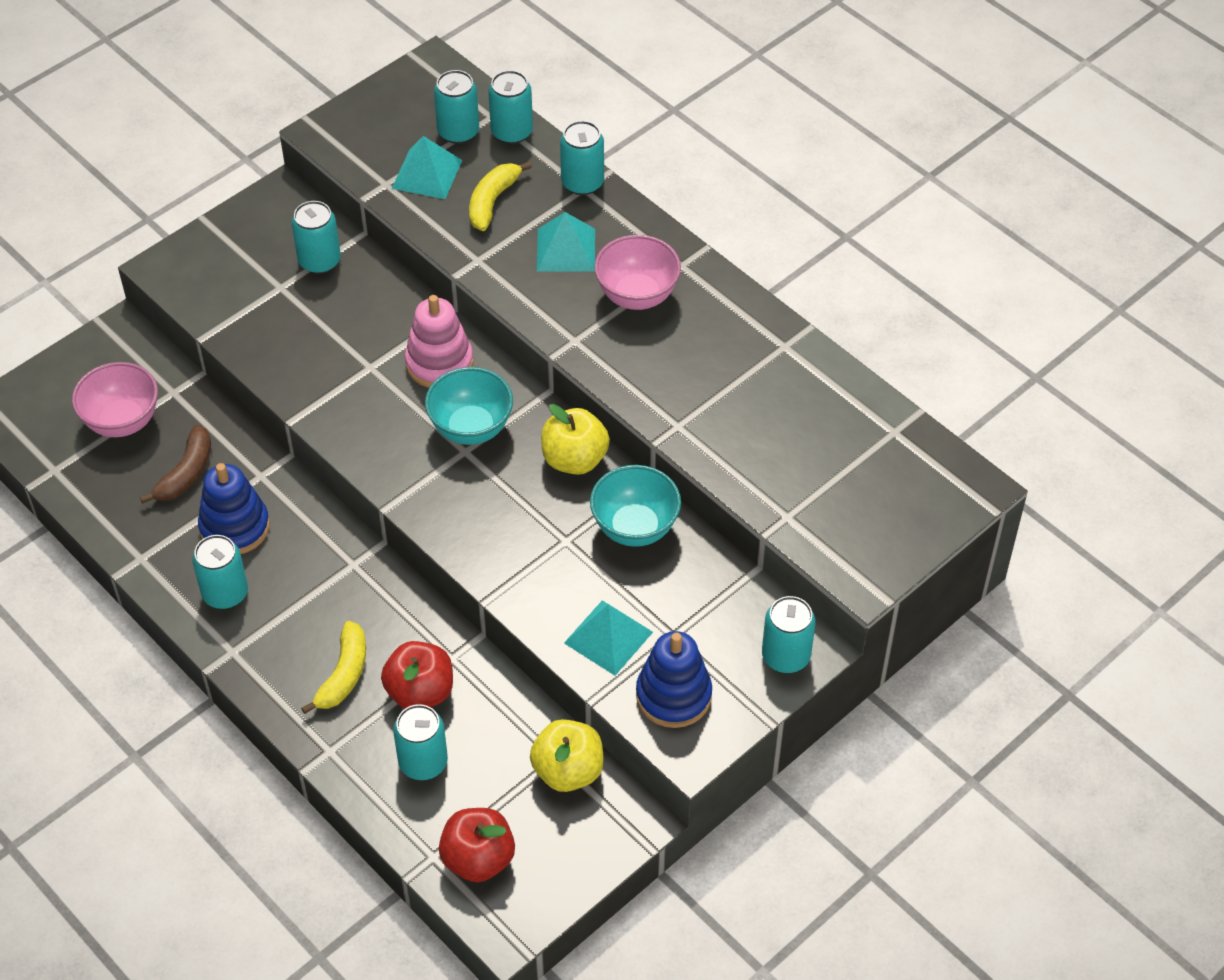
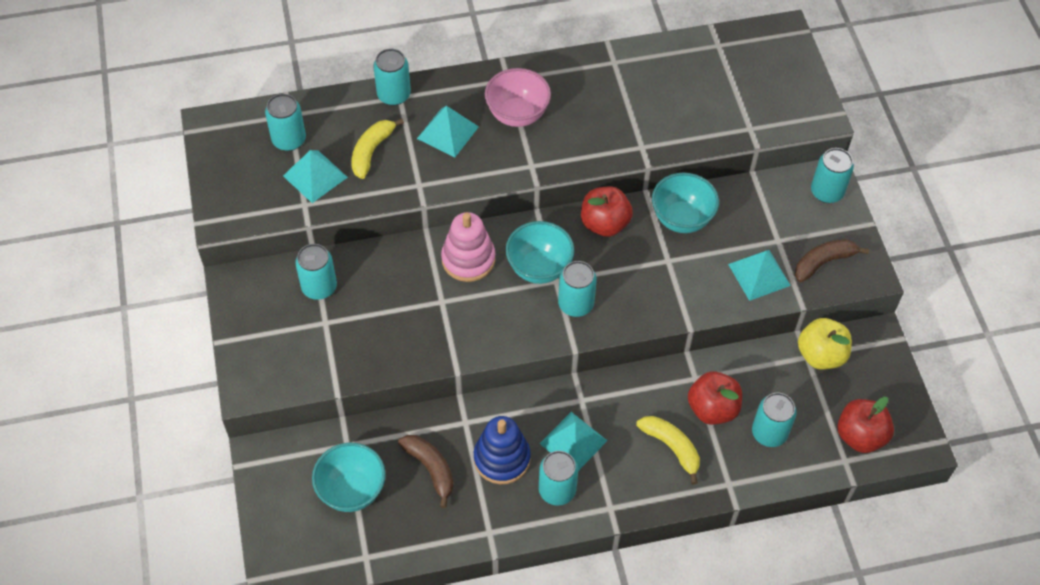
camera: 60 degrees left, 5 degrees up
pink bowl [72,362,158,437] -> turquoise bowl [312,443,386,512]
yellow banana [469,161,532,231] -> yellow banana turned 60 degrees clockwise [351,118,404,179]
turquoise can [488,70,533,144] -> turquoise can moved to [558,261,597,317]
yellow apple [541,404,610,475] -> red apple [581,186,633,237]
blue stacking toy [636,631,712,728] -> brown banana [795,239,869,282]
none -> turquoise pyramid [540,412,607,471]

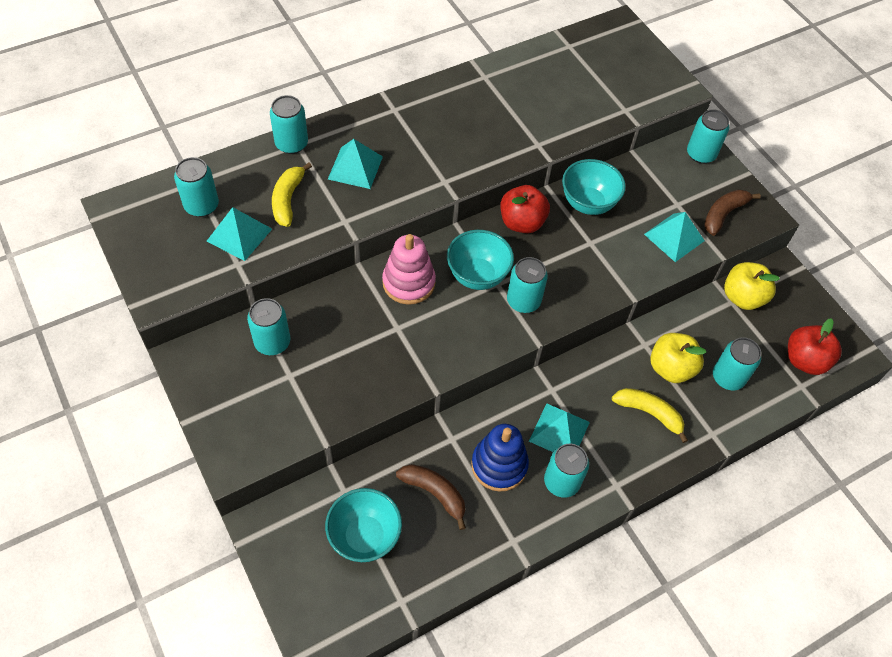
camera: 20 degrees left, 0 degrees up
pink bowl [485,68,551,127] -> none
red apple [688,371,742,425] -> yellow apple [650,333,706,383]

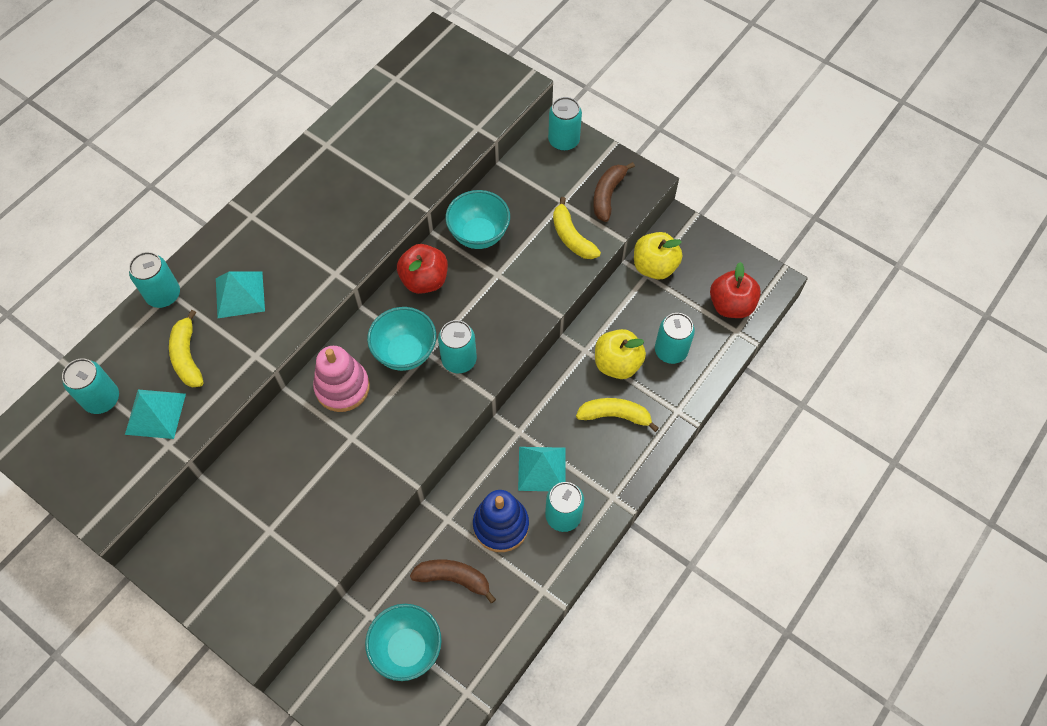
camera: 20 degrees left, 5 degrees up
turquoise can [247,298,290,355] -> none
turquoise pyramid [644,212,705,262] -> yellow banana [553,197,601,259]

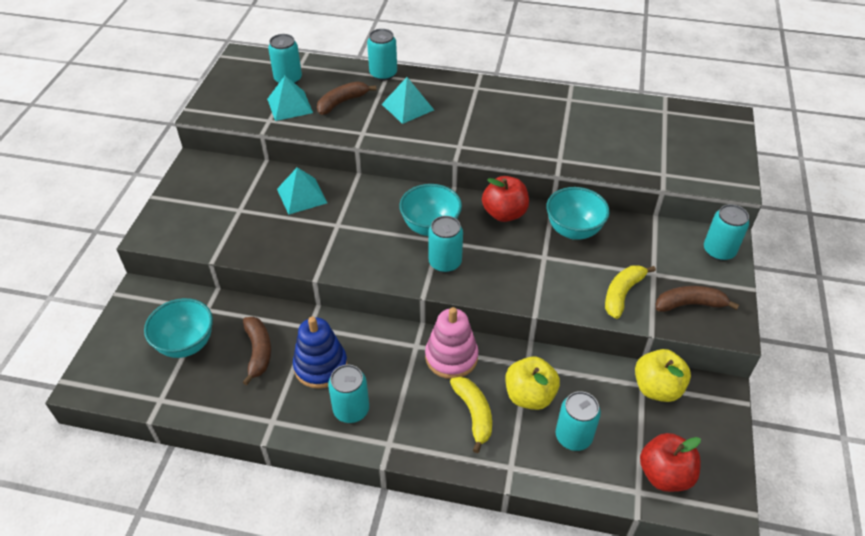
camera: 65 degrees right, 15 degrees down
yellow banana [169,310,203,387] -> brown banana [317,81,377,115]
pink stacking toy [313,346,370,412] -> pink stacking toy moved to [425,307,478,379]
turquoise pyramid [518,447,565,491] -> turquoise pyramid moved to [277,167,327,215]

